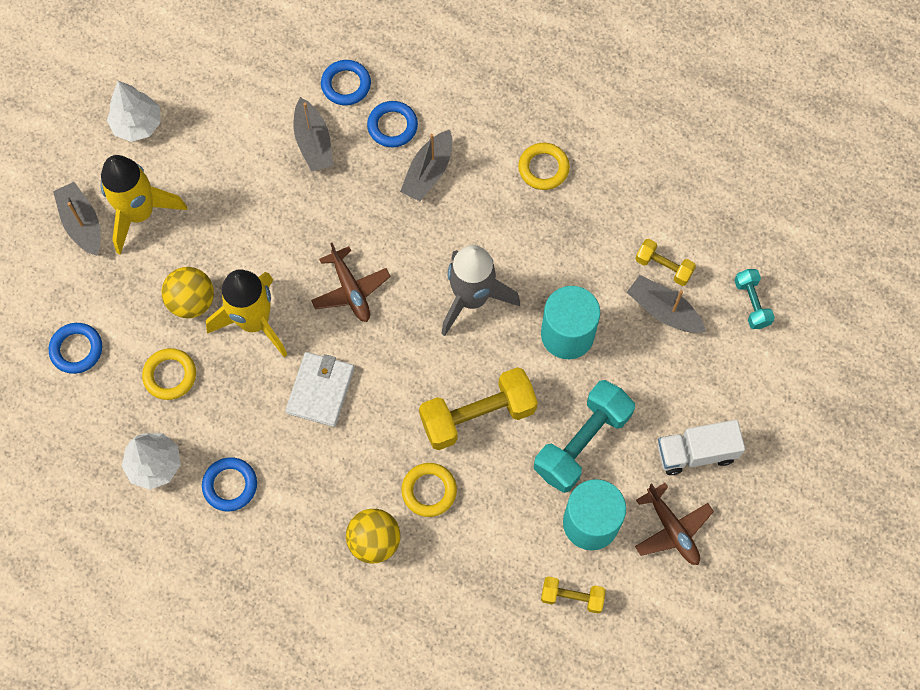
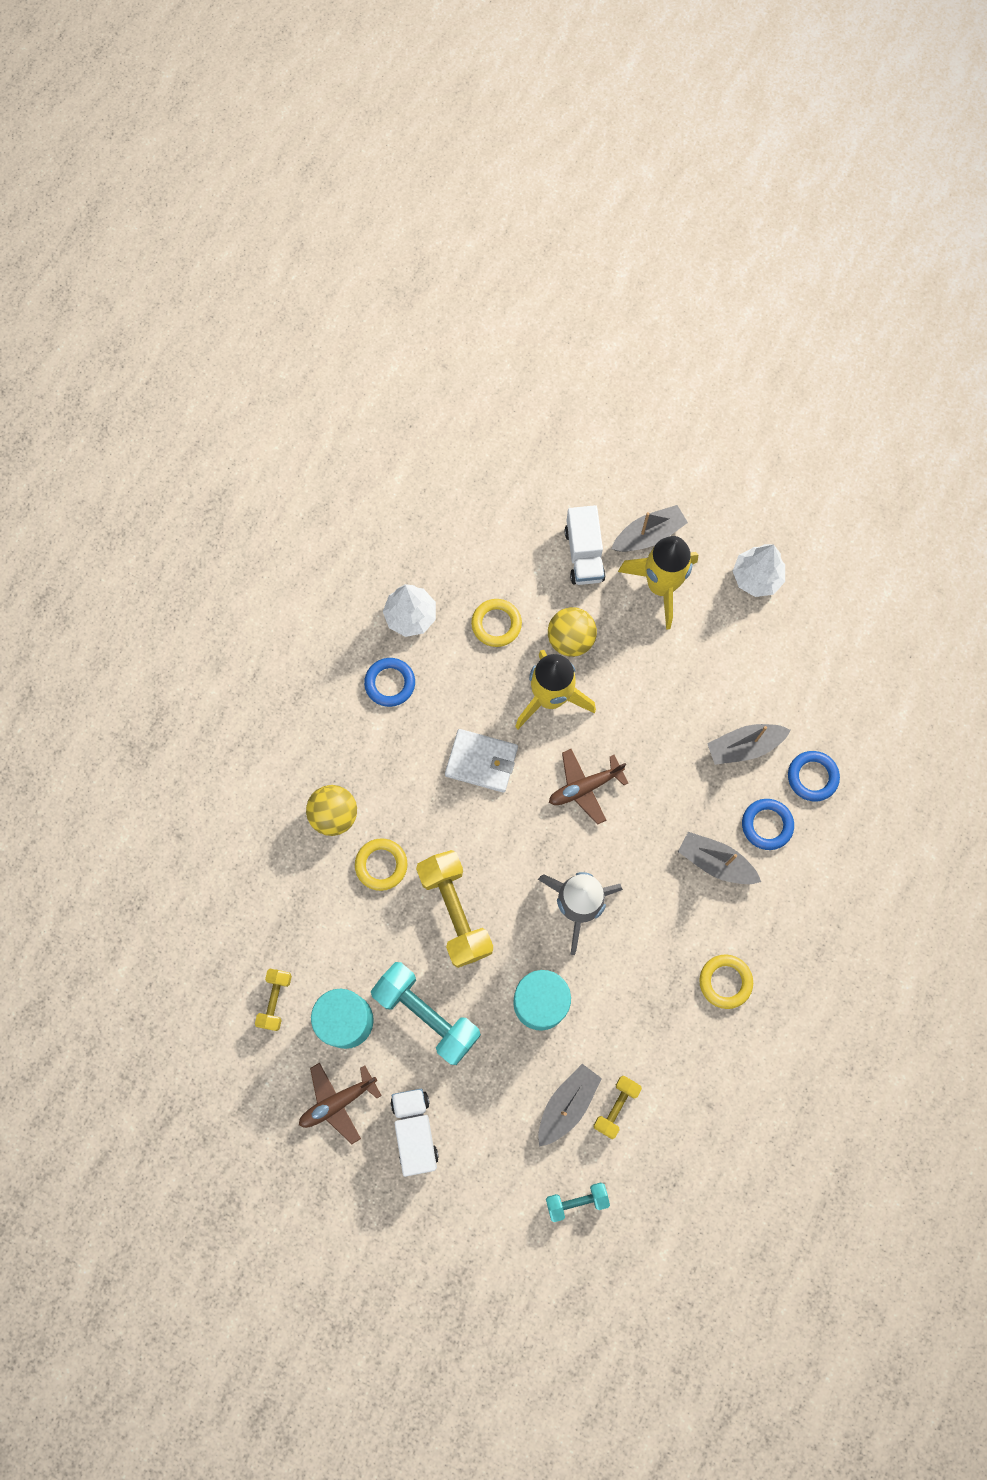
camera: 90 degrees right, 5 degrees up
blue ring [49,323,102,374] -> none
none -> white truck [565,505,606,585]

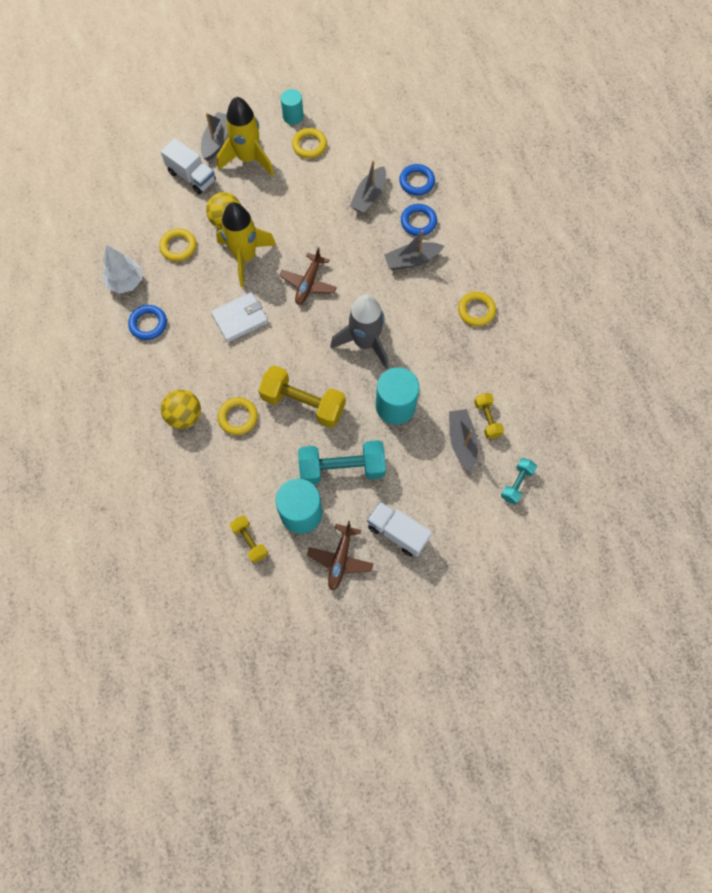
camera: 45 degrees left, 5 degrees down
white tree [733,544,785,597] -> turquoise cylinder [281,89,304,125]
none -> yellow ring [292,128,327,158]

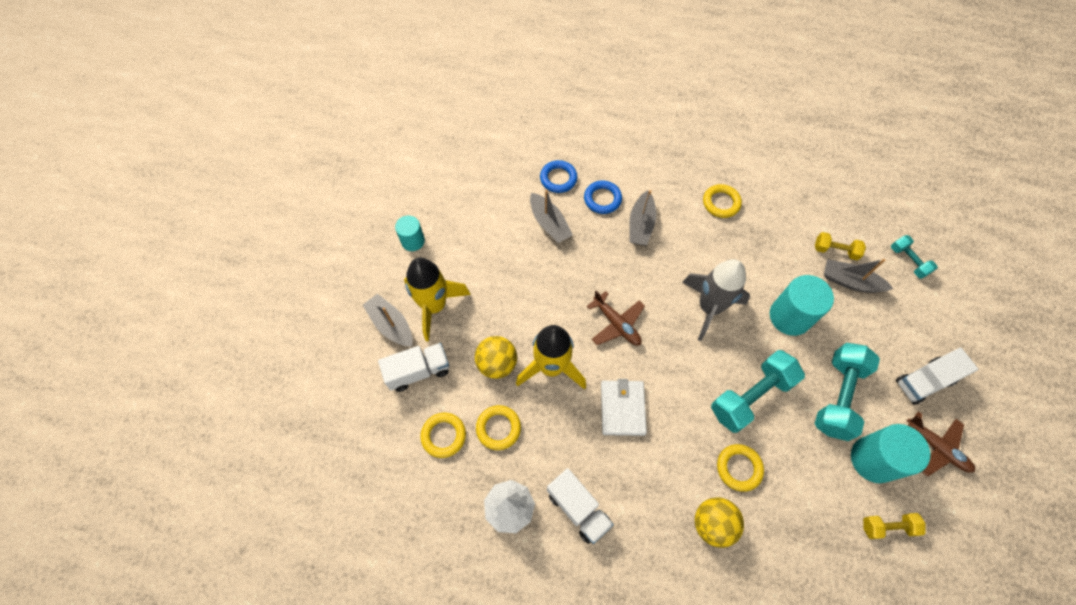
camera: 60 degrees left, 5 degrees down
blue ring [128,305,167,340] -> white truck [547,468,614,544]
yellow dumbbell [258,365,346,428] -> turquoise dumbbell [711,350,805,433]
yellow ring [292,128,327,158] -> yellow ring moved to [420,413,466,458]

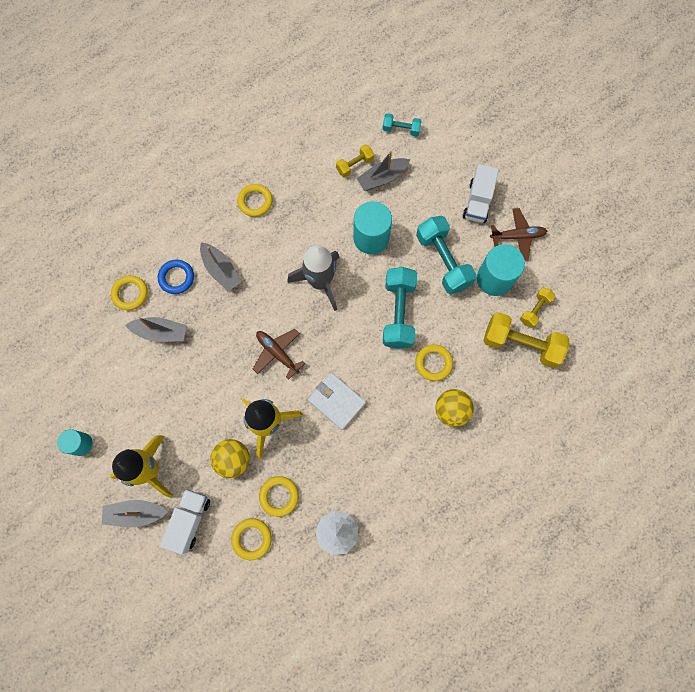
camera: 50 degrees left, 10 degrees up
blue ring [540,160,578,193] -> yellow ring [111,275,148,310]
white truck [547,468,614,544] -> none
brown plane [587,291,645,345] -> brown plane turned 135 degrees counterclockwise [253,329,305,380]
none -> yellow dumbbell [484,312,569,368]

